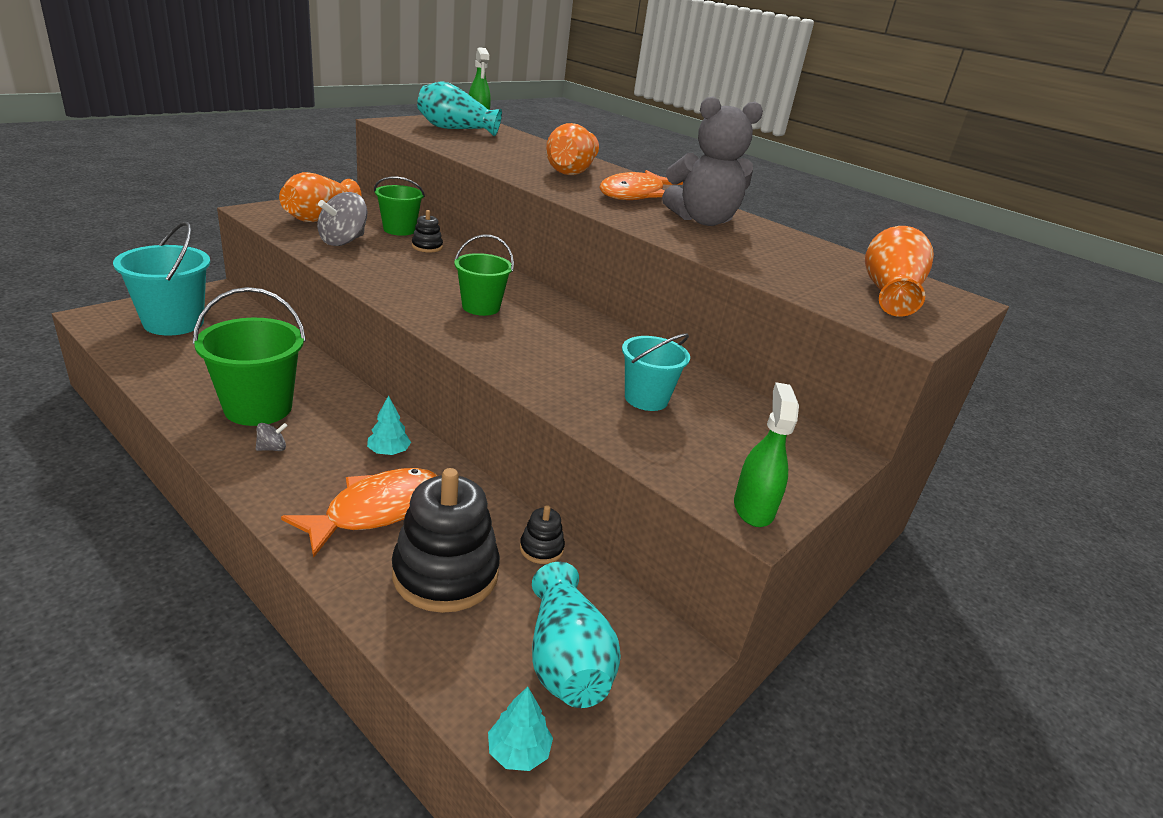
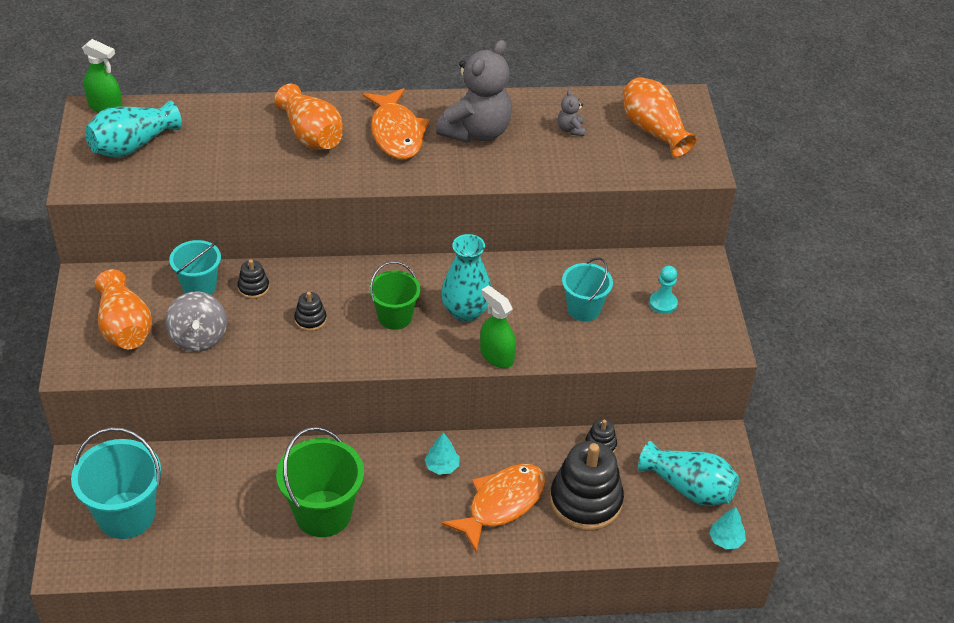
camera: 45 degrees left, 15 degrees up
grey spinning top [256,423,288,451] -> none
orange fish [281,468,438,558] -> orange fish turned 45 degrees clockwise [441,464,546,553]
green bucket [374,176,425,236] -> turquoise bucket [169,240,221,295]
green spray bottle [734,382,799,527] -> green spray bottle moved to [480,285,516,368]
none -> black stacking toy [294,292,327,331]
none -> turquoise vase [441,234,491,322]
none -> grey teddy bear [558,90,585,136]
none -> turquoise pawn [649,266,678,314]

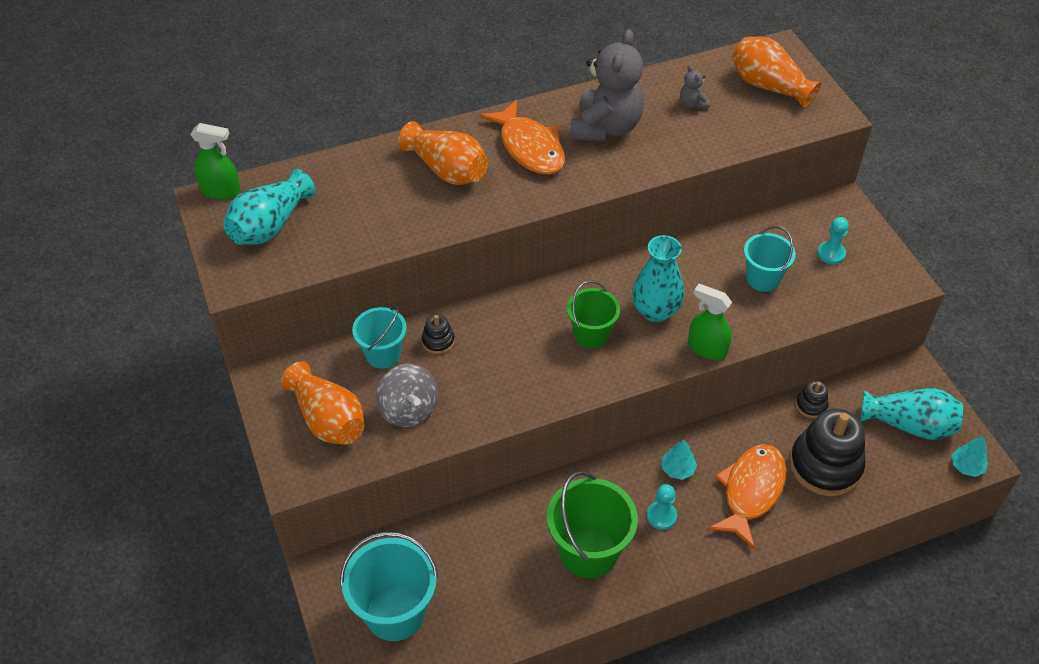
camera: 15 degrees left, 5 degrees up
black stacking toy [294,292,327,331] -> none
none -> turquoise pawn [647,484,677,530]

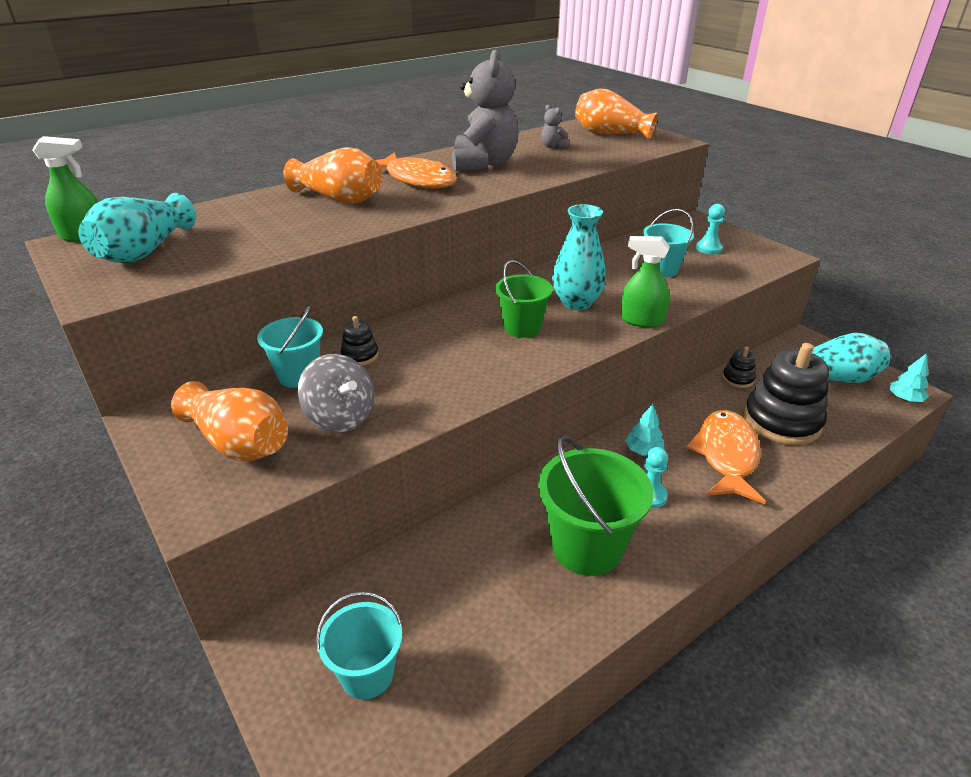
camera: 15 degrees left, 15 degrees down
turquoise bucket [340,532,438,641] -> turquoise bucket [316,592,403,700], size x0.63

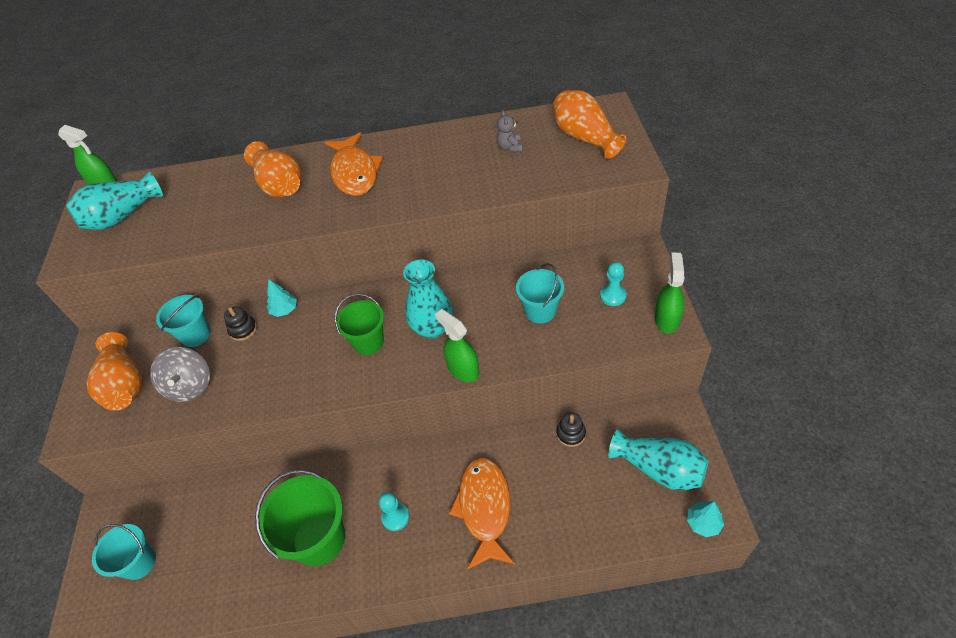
camera: 35 degrees right, 15 degrees up
grey teddy bear [452,49,519,171] -> none
turquoise tree [625,403,665,455] -> turquoise tree moved to [267,279,297,317]
orange fish [686,410,766,504] -> orange fish turned 45 degrees counterclockwise [449,458,515,570]
black stacking toy [744,343,829,445] -> none
none -> green spray bottle [654,252,685,333]

